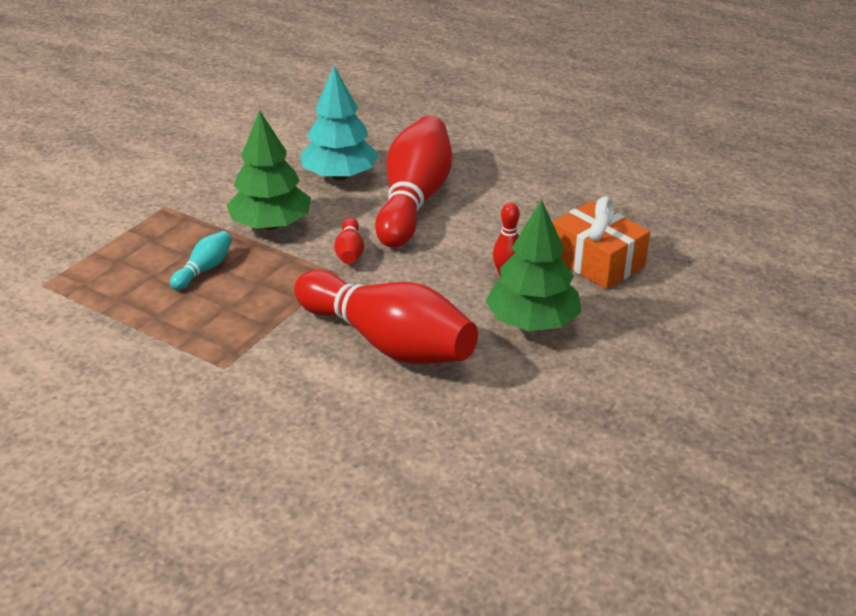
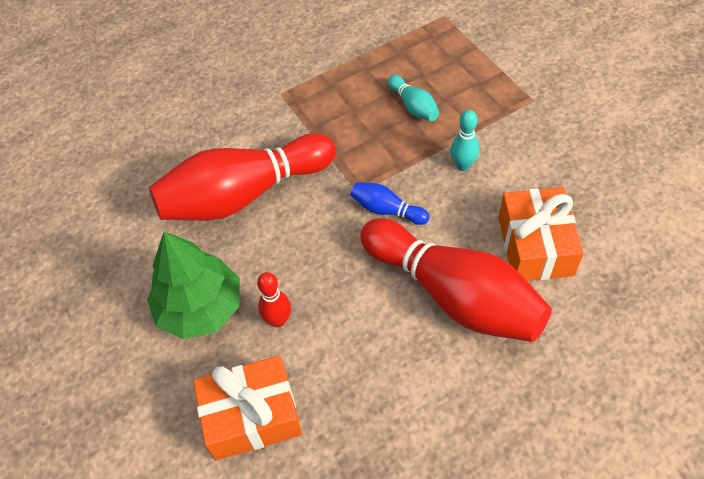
camera: 120 degrees right, 20 degrees up
green tree [227,110,311,230] -> turquoise bowling pin [450,110,479,171]
turquoise tree [300,66,379,180] -> orange gift [498,187,584,281]
red bowling pin [334,218,364,264] -> blue bowling pin [351,183,429,225]

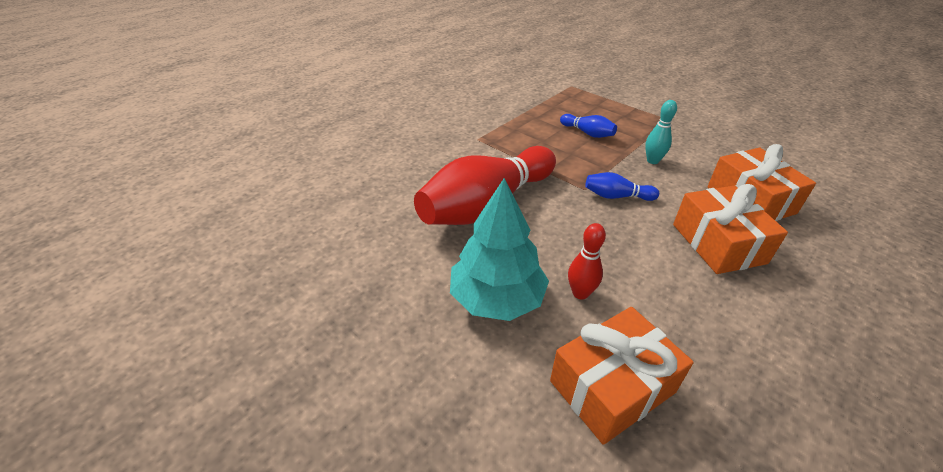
camera: 20 degrees left, 15 degrees down
green tree [147,231,240,340] -> turquoise tree [450,178,549,321]
red bowling pin [360,218,552,342] -> orange gift [673,184,788,274]
turquoise bowling pin [388,75,439,121] -> blue bowling pin [560,114,617,138]

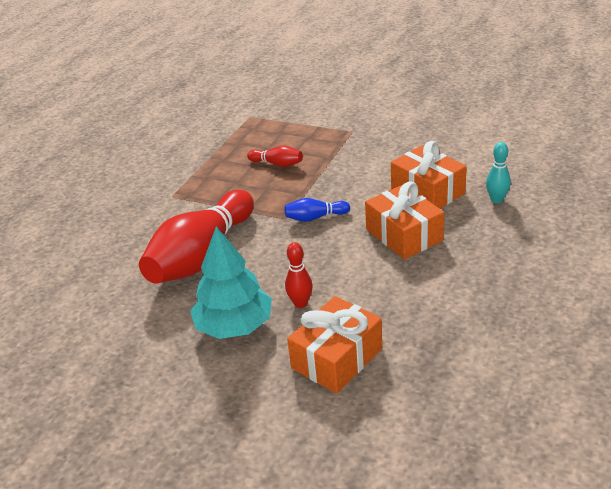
camera: 15 degrees left, 5 degrees down
blue bowling pin [560,114,617,138] -> red bowling pin [247,145,303,167]
turquoise bowling pin [645,100,677,164] -> turquoise bowling pin moved to [486,142,511,203]

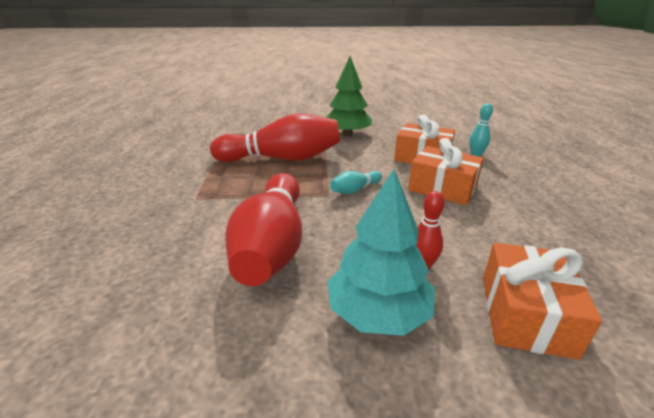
camera: 30 degrees left, 5 degrees down
red bowling pin [247,145,303,167] -> red bowling pin [210,113,340,162], size x2.36
blue bowling pin [285,198,350,222] -> turquoise bowling pin [330,171,382,194]
none -> green tree [326,56,372,136]

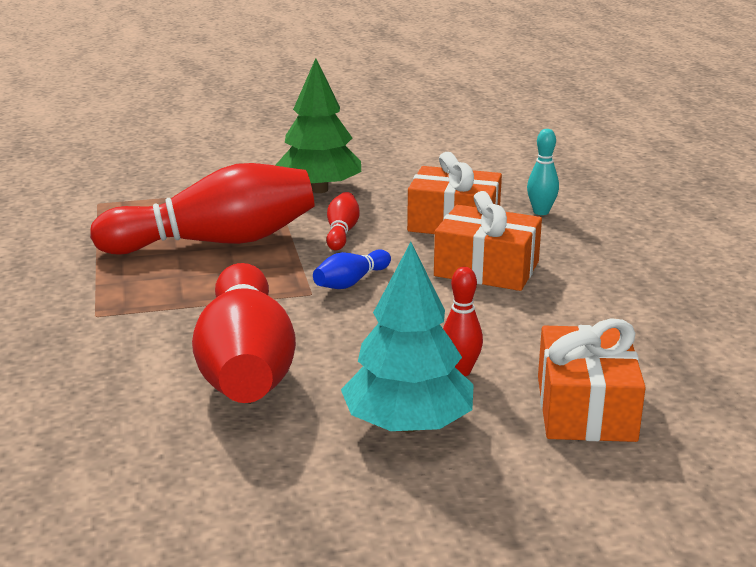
camera: 10 degrees left, 5 degrees down
turquoise bowling pin [330,171,382,194] -> blue bowling pin [313,249,391,289]
none -> red bowling pin [326,192,360,250]

